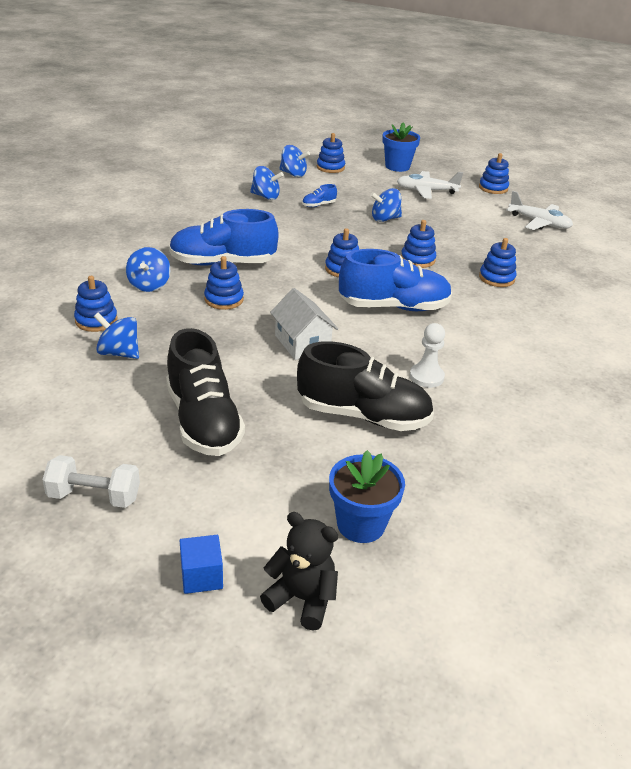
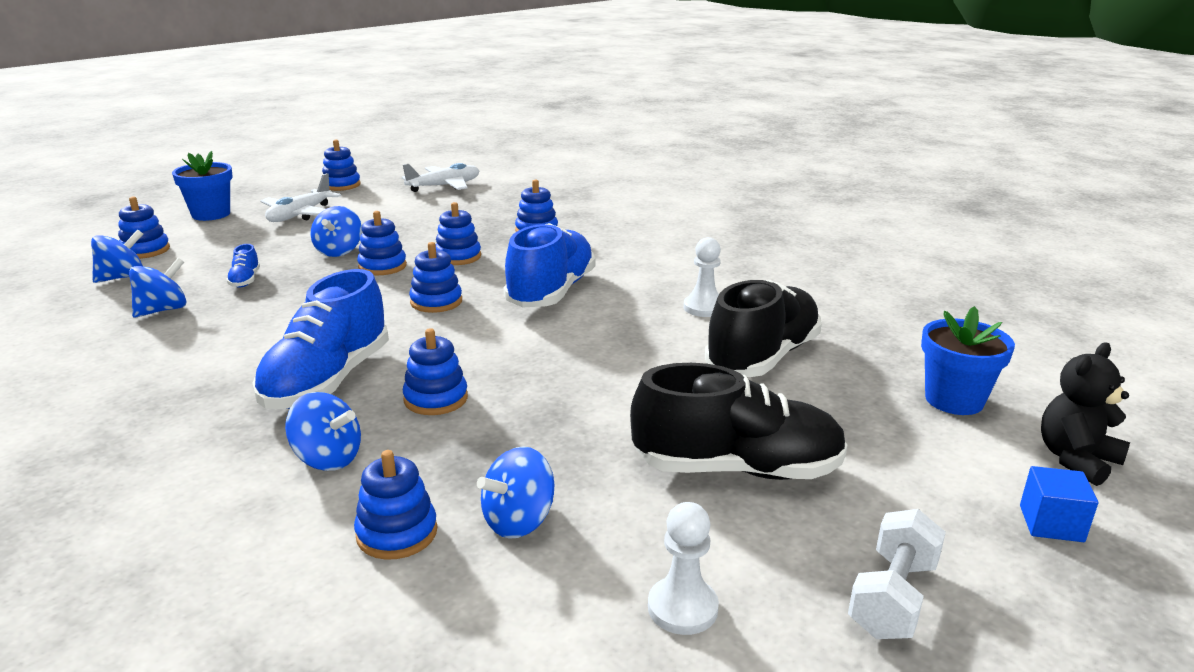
camera: 65 degrees left, 10 degrees down
white house [270,288,338,360] -> none
none -> blue stacking toy [357,211,407,275]
none -> white pawn [648,502,719,635]

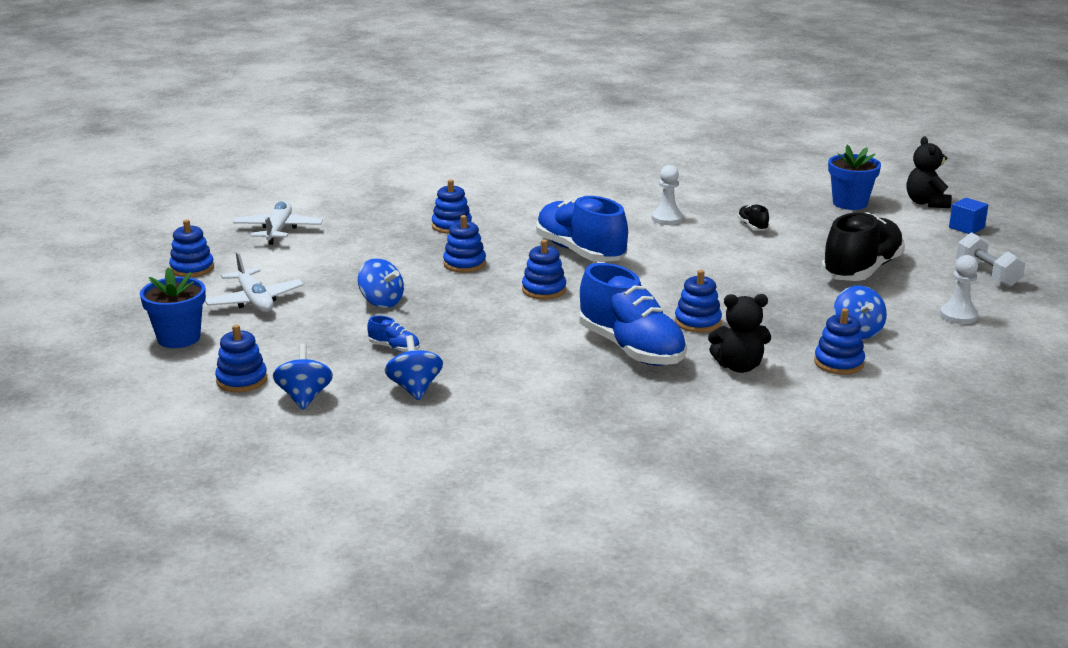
camera: 55 degrees left, 0 degrees up
blue spinning top [285,392,361,471] -> black teddy bear [708,294,771,373]
blue stacking toy [357,211,407,275] -> none
black shoe [705,280,822,377] -> black shoe [737,204,769,231], size x0.41

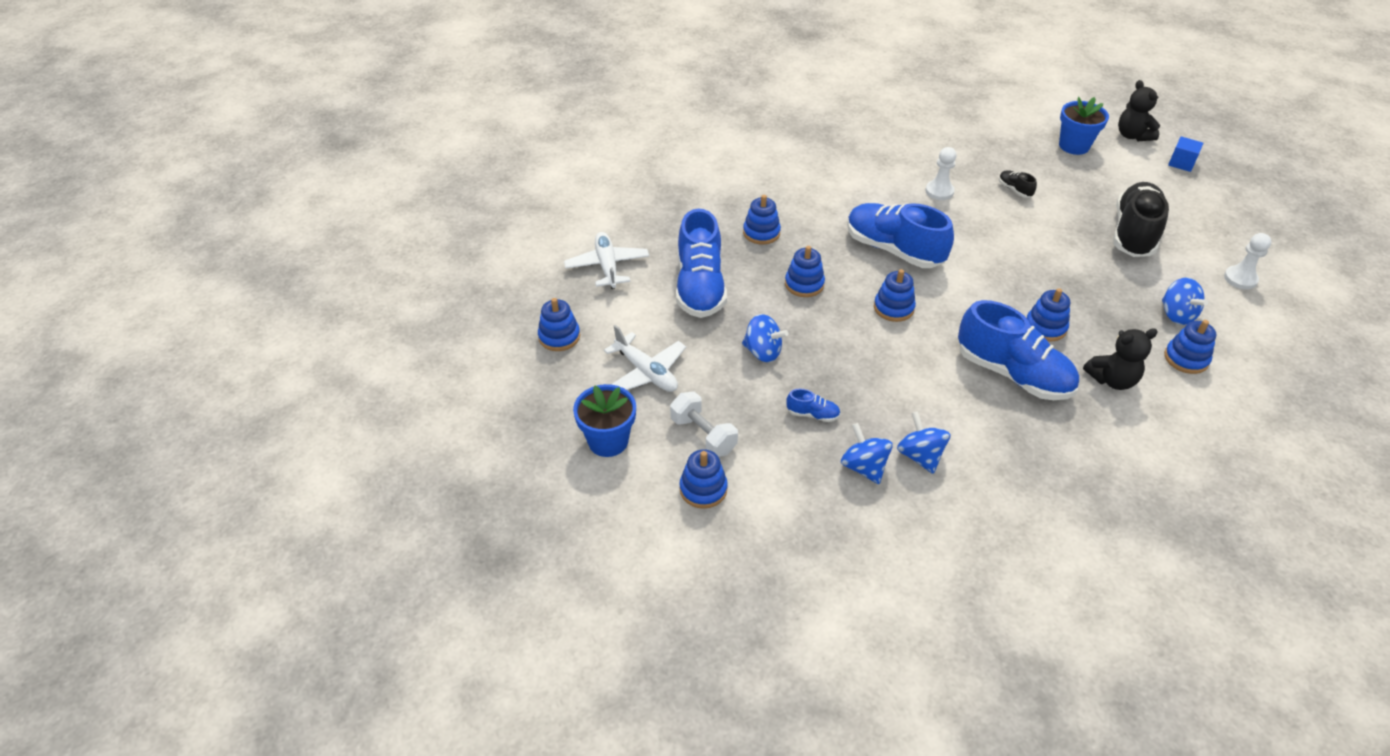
camera: 15 degrees left, 20 degrees up
blue spinning top [273,344,333,410] -> blue spinning top moved to [897,411,951,474]
white dumbbell [956,232,1026,287] -> white dumbbell moved to [670,391,738,457]
none -> blue shoe [676,208,727,318]

